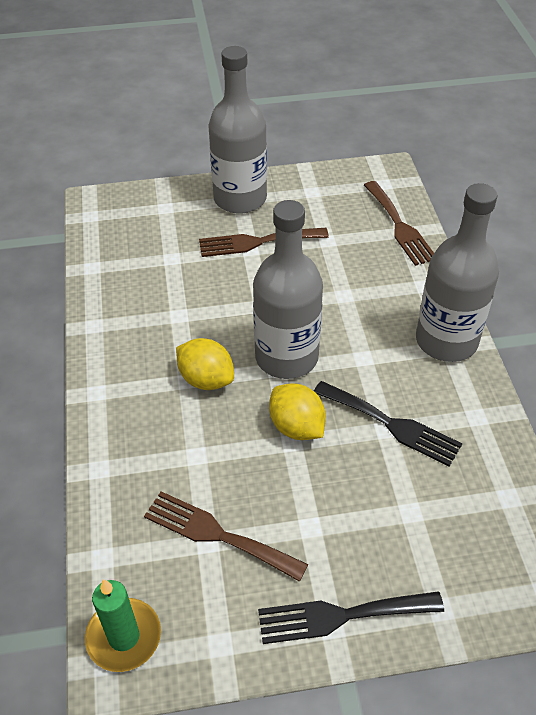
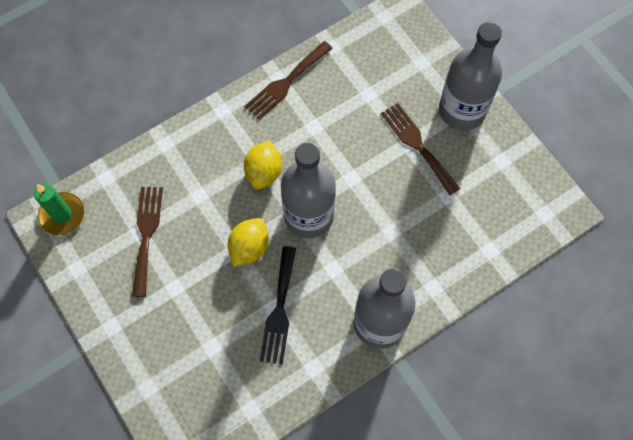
camera: 65 degrees right, 20 degrees up
black fork [258,591,444,644] -> none
brown fork [364,181,434,266] -> brown fork moved to [245,41,333,120]

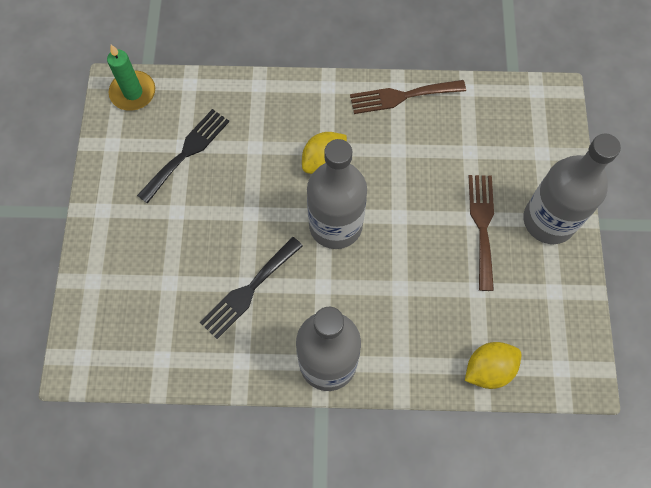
camera: 35 degrees right, 0 degrees up
brown fork [132,187,163,297] -> black fork [137,109,229,203]
yellow lemon [228,218,269,267] -> yellow lemon moved to [465,342,522,389]

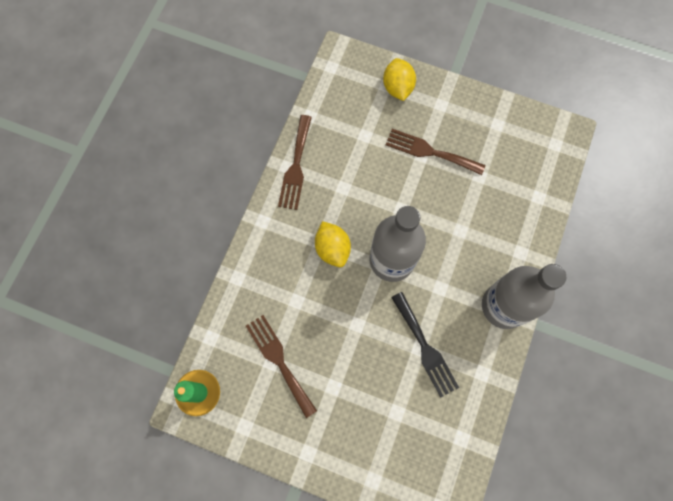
camera: 70 degrees left, 5 degrees up
black fork [137,109,229,203] -> brown fork [246,315,317,418]
yellow lemon [465,342,522,389] -> yellow lemon moved to [383,58,416,101]
grey bottle [523,134,621,244] -> none

